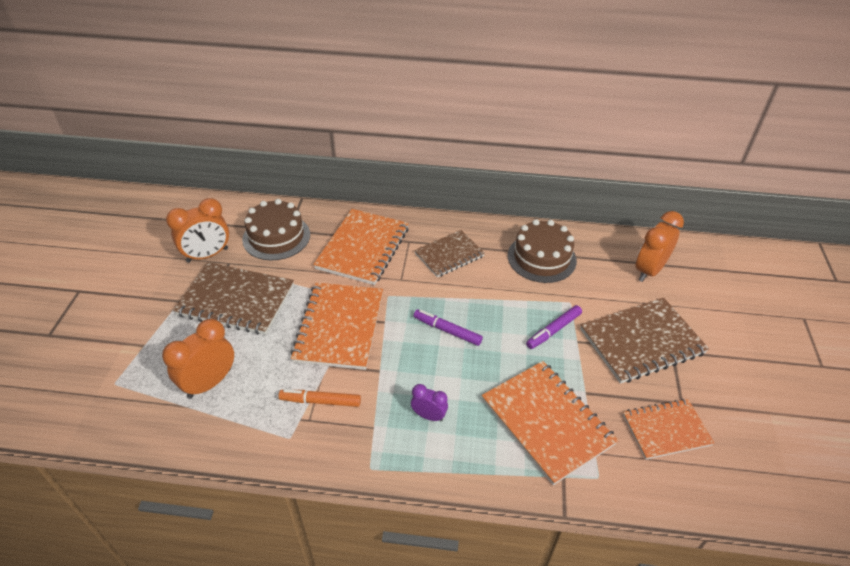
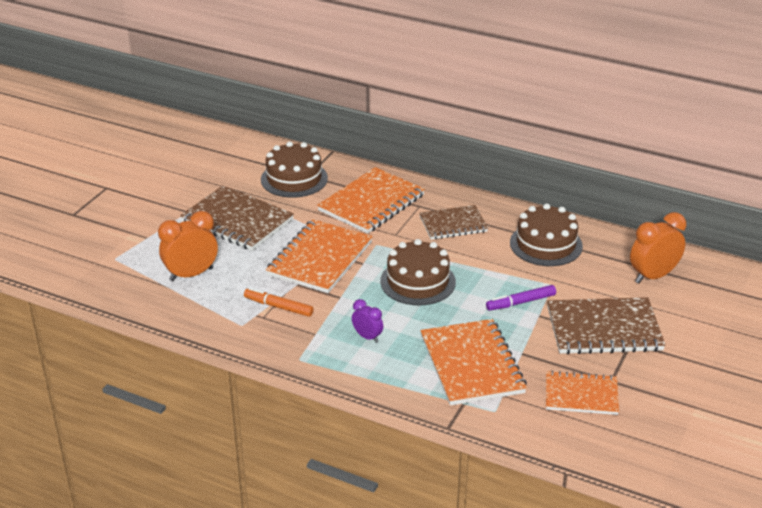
camera: 20 degrees right, 10 degrees down
orange clock [166,198,229,263] -> none
purple marker [414,309,483,346] -> brown cake [380,239,456,305]

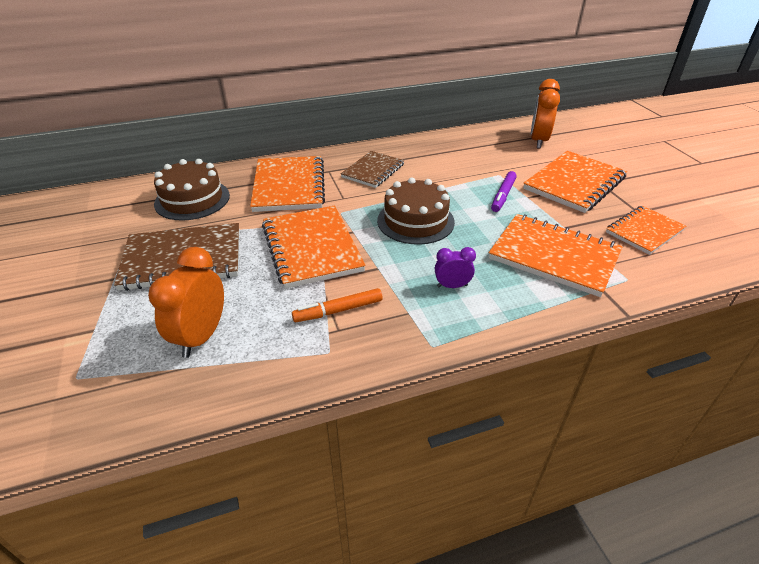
camera: 45 degrees left, 5 degrees up
brown cake [510,204,583,266] -> none
brown notebook [547,297,665,354] -> orange notebook [523,151,627,213]

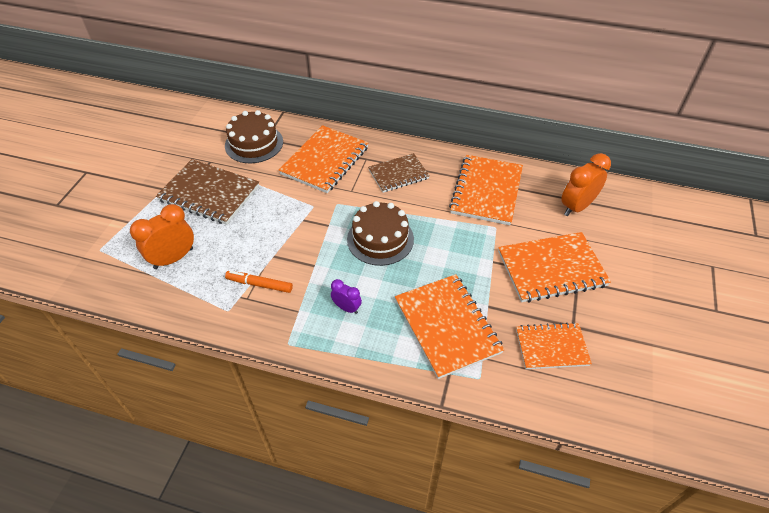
camera: 35 degrees right, 10 degrees up
orange notebook [262,205,366,289] -> orange notebook moved to [449,155,523,225]
purple marker [491,171,517,212] -> none

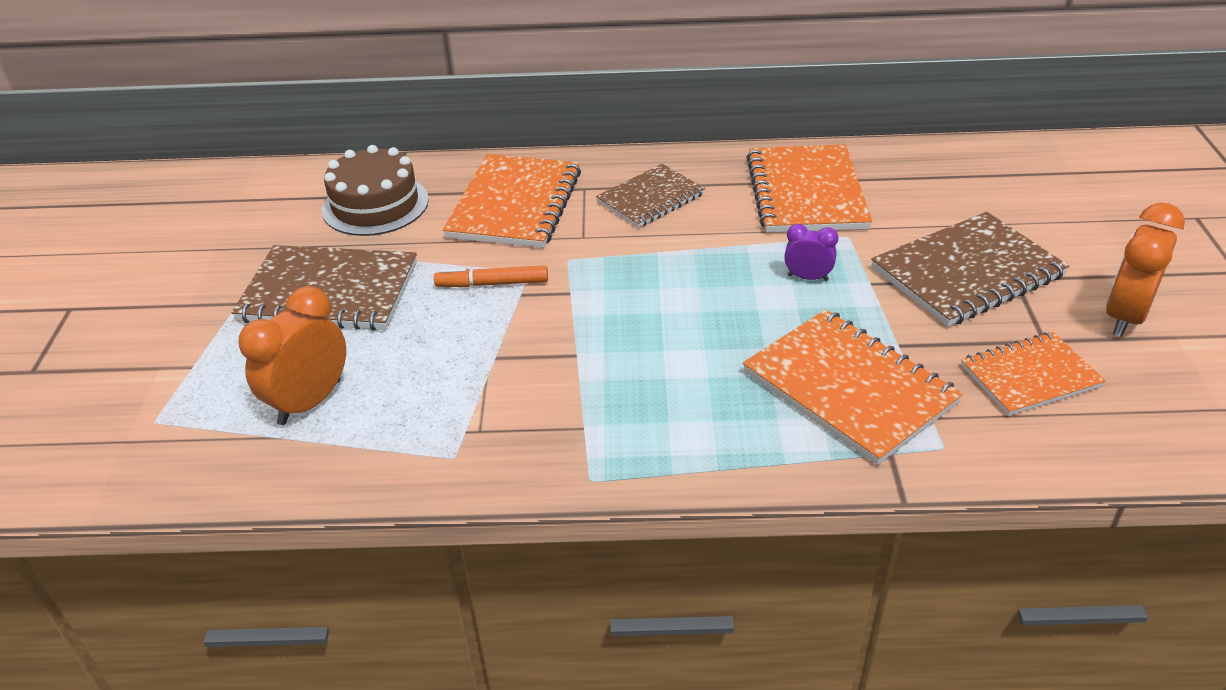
camera: 15 degrees left, 10 degrees down
orange marker [225,271,293,293] -> orange marker moved to [434,265,548,287]
purple clock [331,279,362,314] -> purple clock moved to [784,224,838,281]
brown cake [347,201,414,266] -> none
orange notebook [498,232,611,303] -> brown notebook [871,212,1069,327]
orange clock [561,153,611,216] -> orange clock moved to [1106,203,1185,337]

